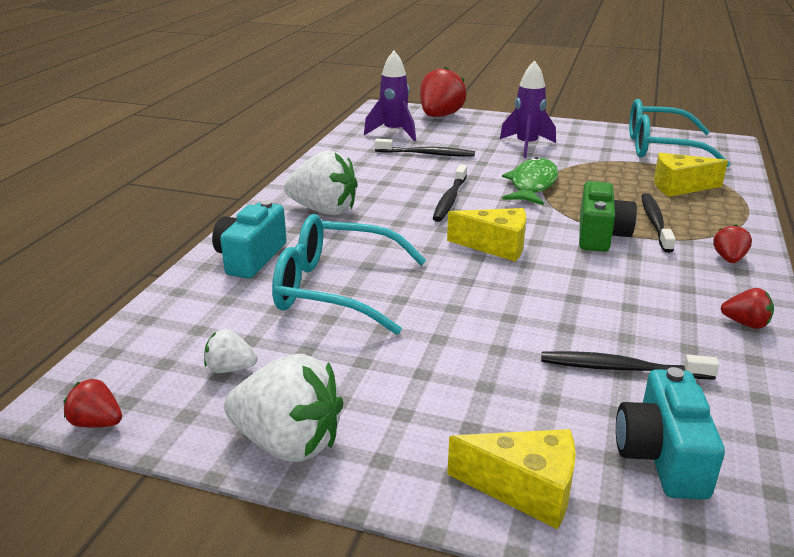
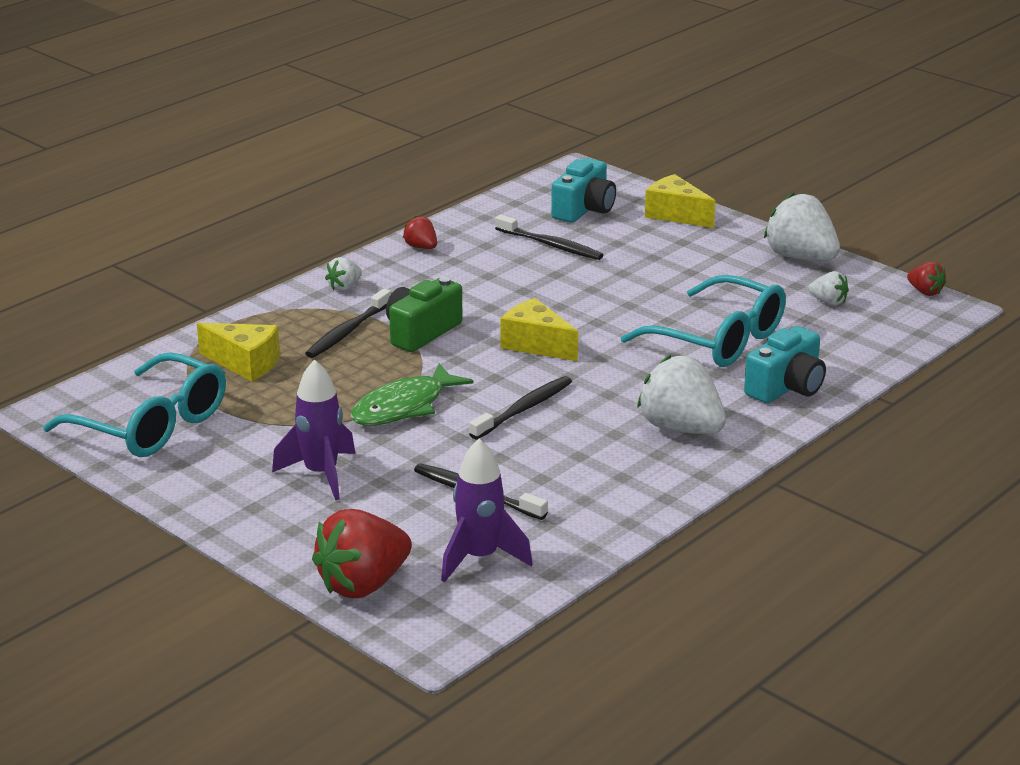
camera: 155 degrees left, 0 degrees up
red strawberry [713,224,752,263] -> white strawberry [325,257,362,291]

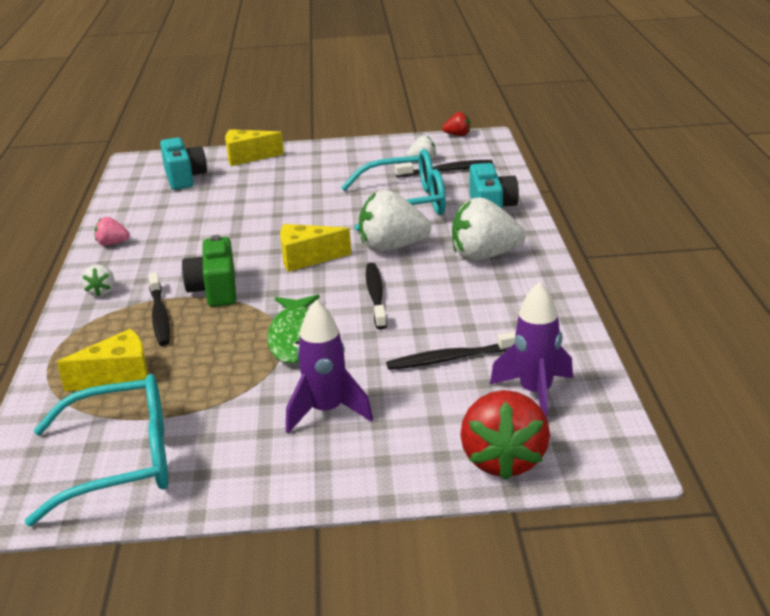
camera: 45 degrees left, 0 degrees up
red strawberry [403,216,437,249] -> pink strawberry [95,217,130,246]
black toothbrush [495,215,603,260] -> black toothbrush moved to [395,160,493,178]
white strawberry [764,193,840,261] -> white strawberry moved to [359,190,431,252]

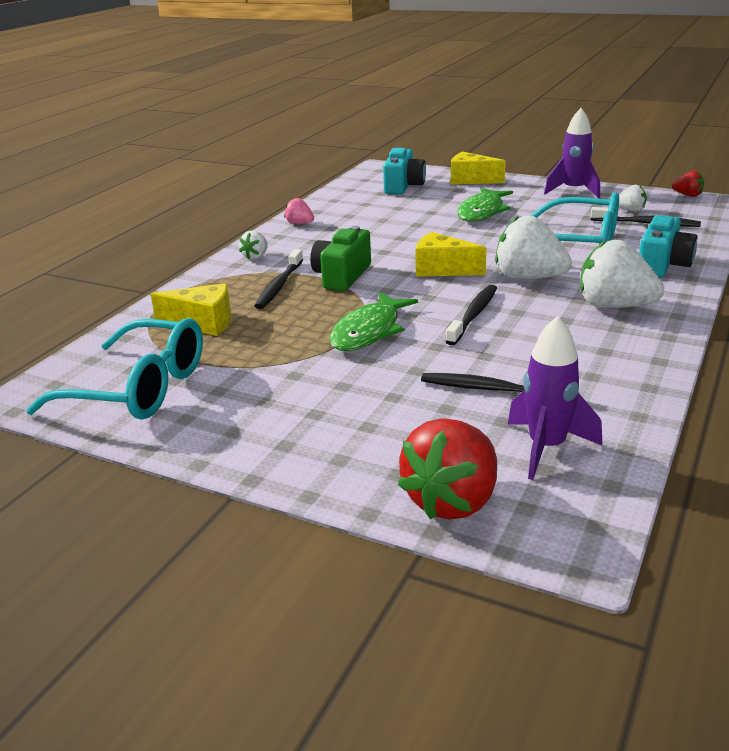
camera: 30 degrees right, 0 degrees up
purple rocket [286,300,373,433] -> purple rocket moved to [544,108,600,199]
none -> green fish [457,188,513,222]

